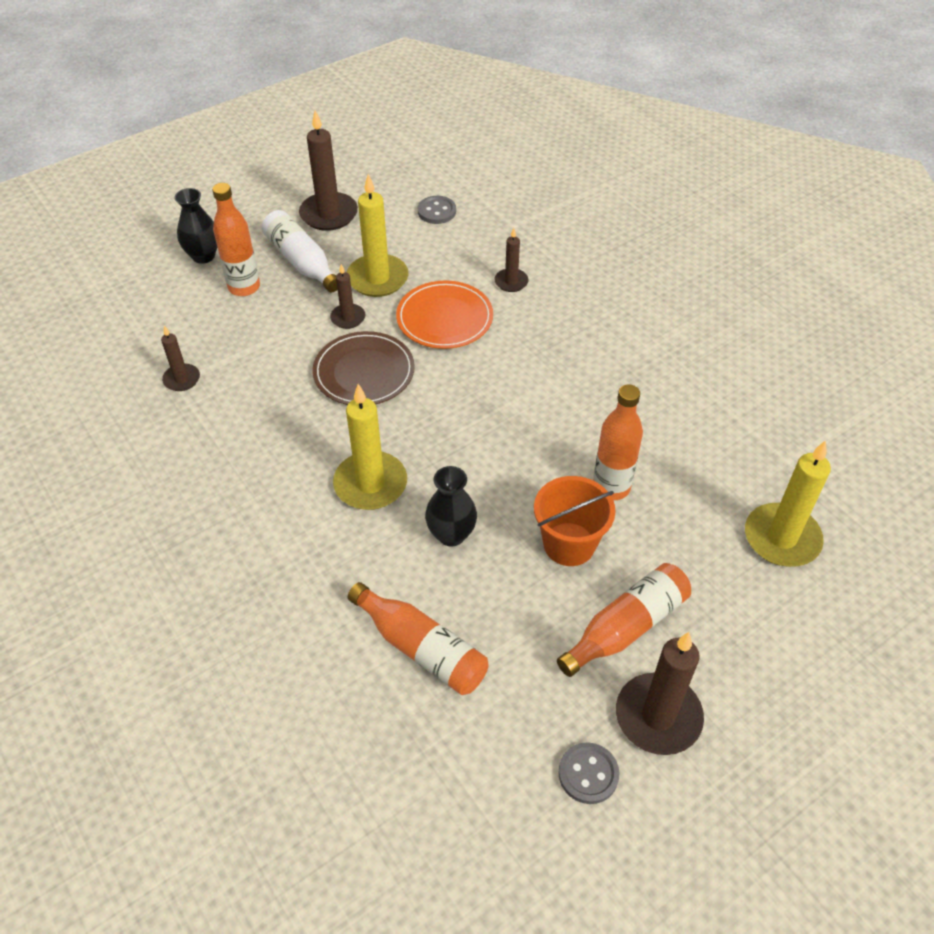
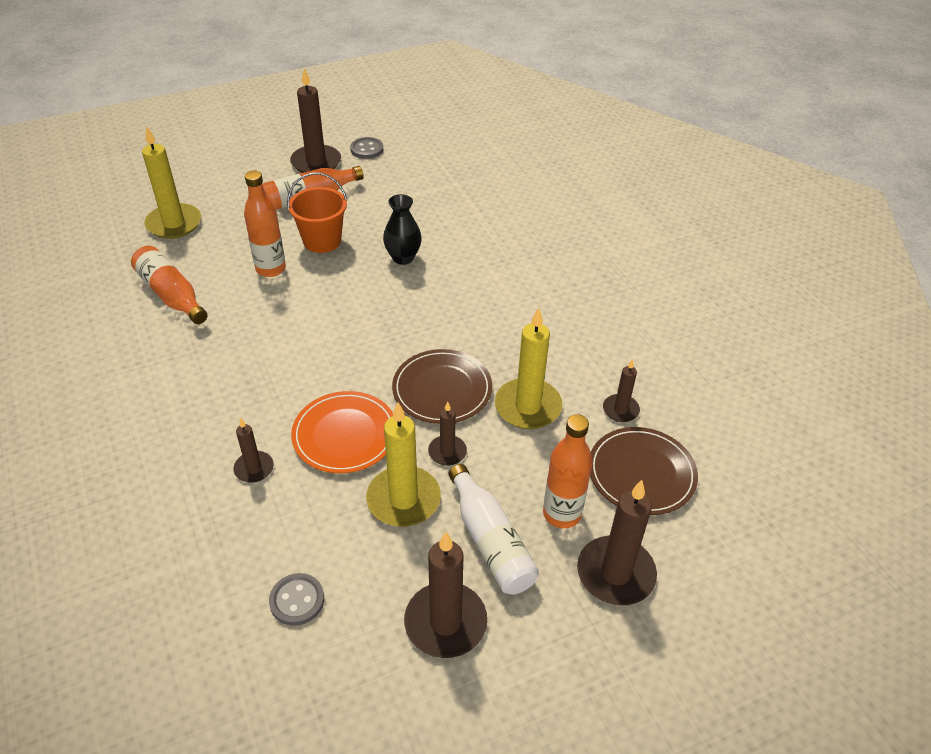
camera: 170 degrees left, 5 degrees down
black vase [174,188,217,264] -> brown candle [577,480,657,605]
yellow candle [333,384,407,510] -> yellow candle moved to [495,308,562,429]
orange bottle [348,582,488,695] -> orange bottle moved to [131,246,208,324]
none -> brown plate [590,427,698,515]

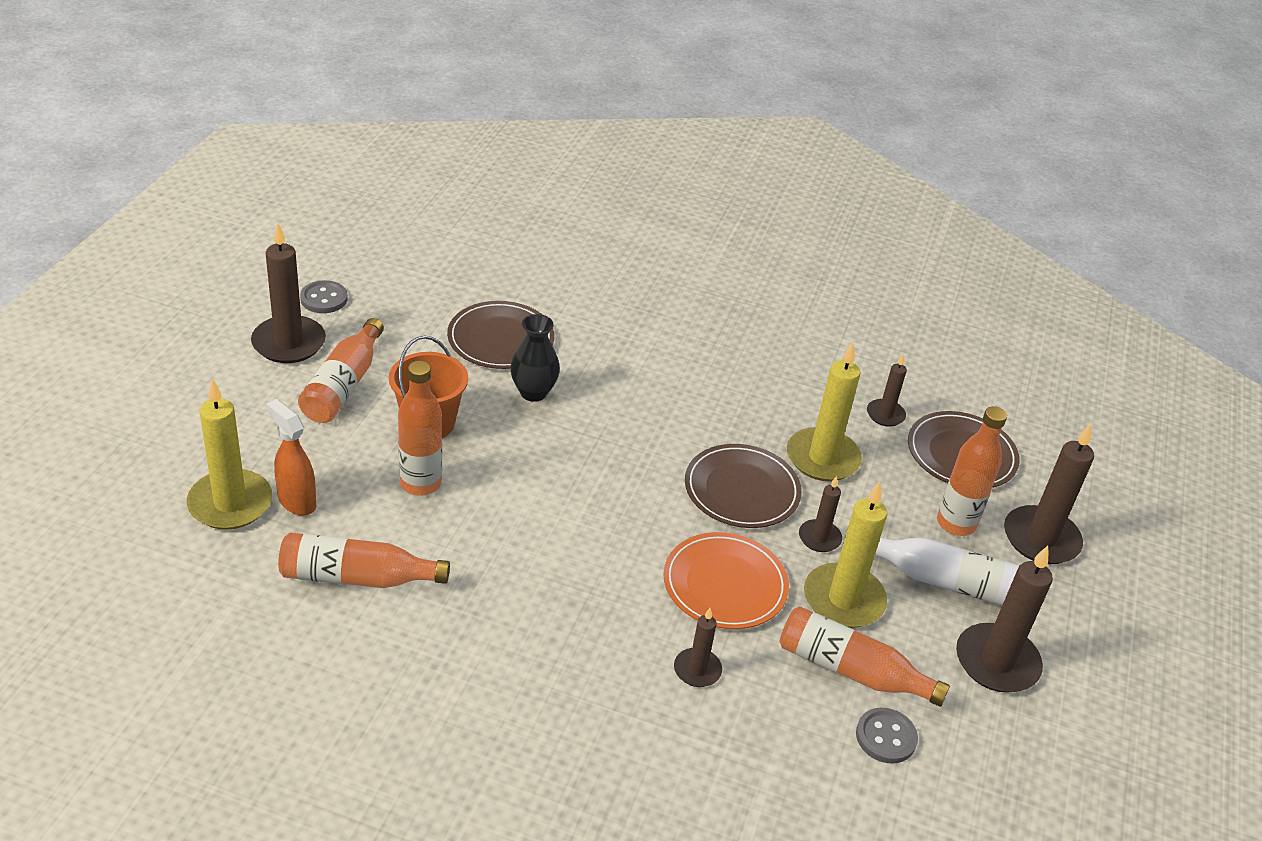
camera: 50 degrees left, 5 degrees down
none -> orange spray bottle [266,399,316,516]
none -> brown plate [447,301,554,369]
none -> orange bottle [780,606,950,707]

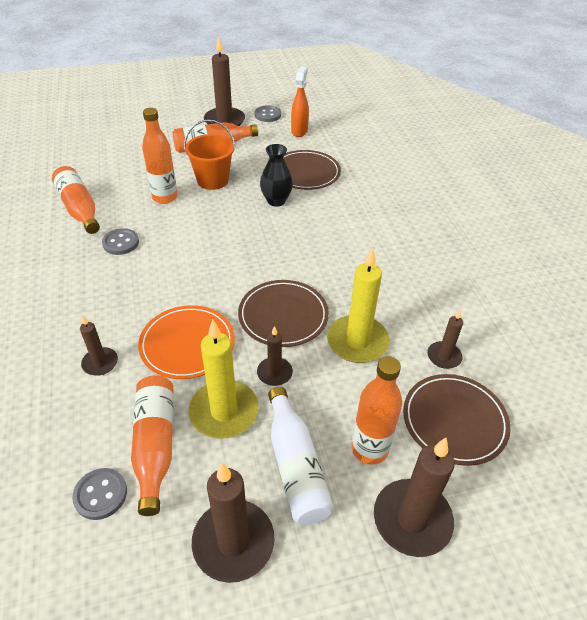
camera: 60 degrees right, 5 degrees up
yellow candle [187,379,272,530] -> none
orange spray bottle [266,399,316,516] -> orange spray bottle moved to [291,66,309,137]
none -> grey button [102,228,139,255]

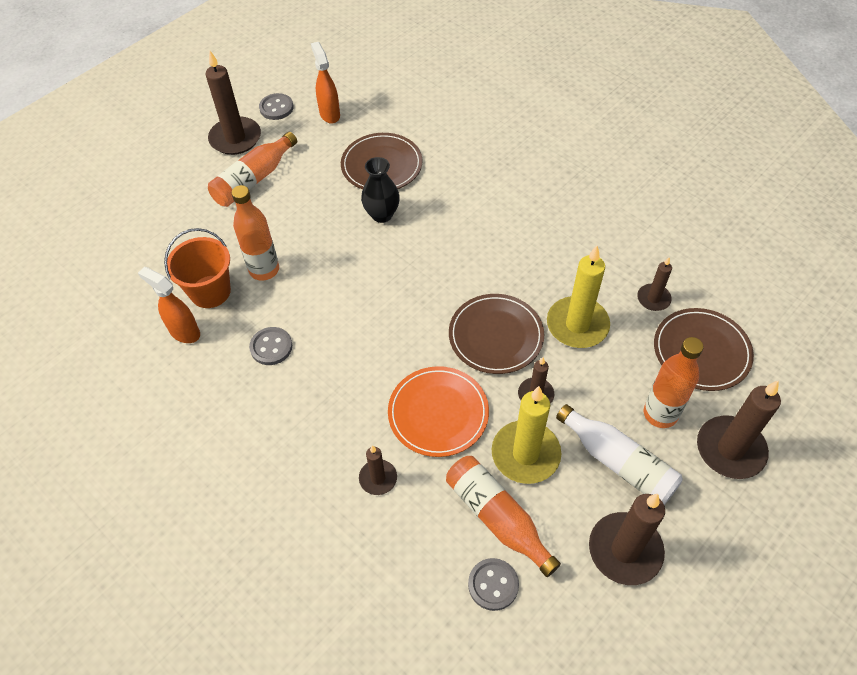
camera: 30 degrees left, 10 degrees up
orange bottle [52,166,100,234] -> orange spray bottle [138,267,200,343]
orange bucket [184,119,235,190] -> orange bucket moved to [164,228,231,308]

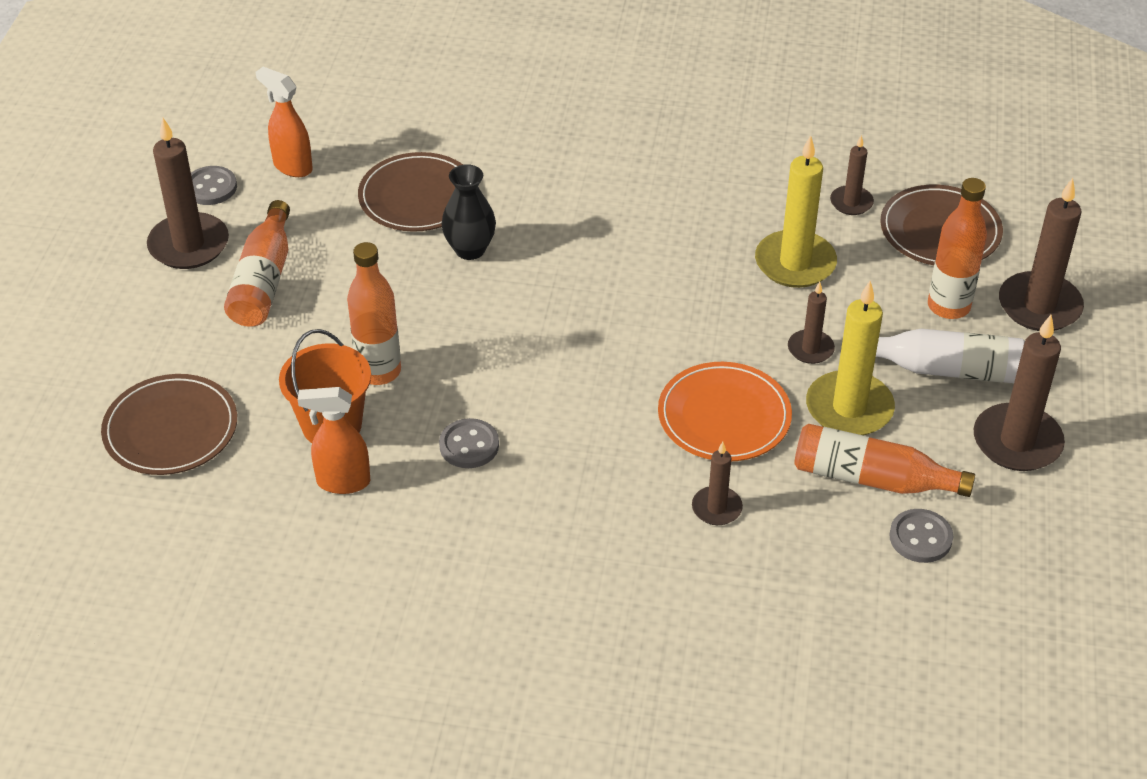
camera: 35 degrees left, 10 degrees down
brown plate [449,294,544,374] -> brown plate moved to [101,374,237,475]

